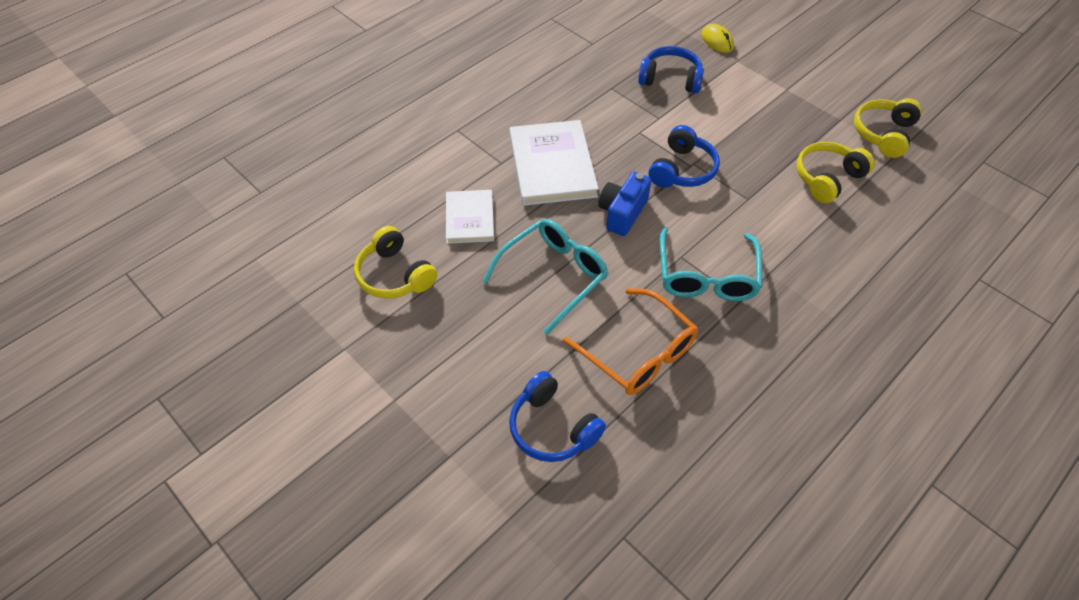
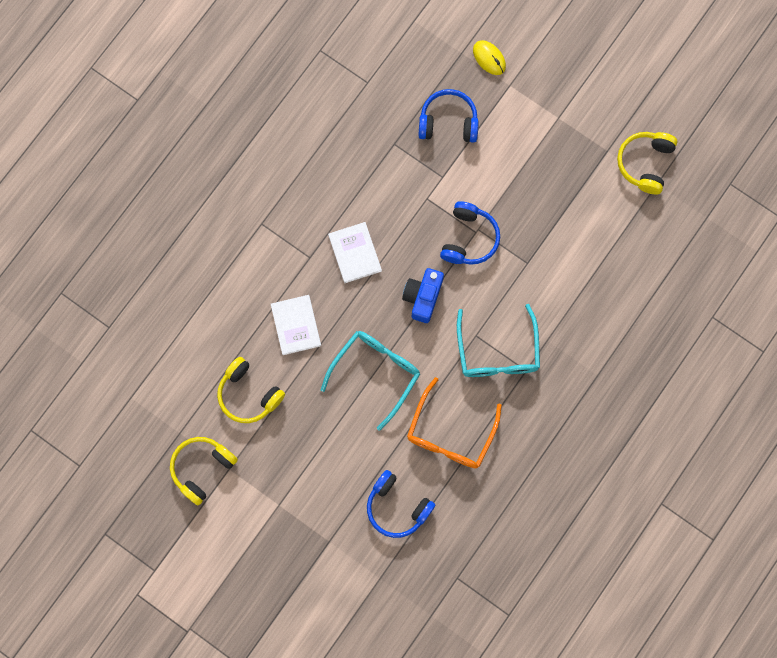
camera: 10 degrees left, 25 degrees up
white book [509,120,599,206] -> white book [328,222,382,283], size x0.60
orange glasses [563,288,698,395] -> orange glasses turned 75 degrees clockwise [407,377,502,468]
yellow headphones [797,142,875,203] -> yellow headphones moved to [170,437,238,505]

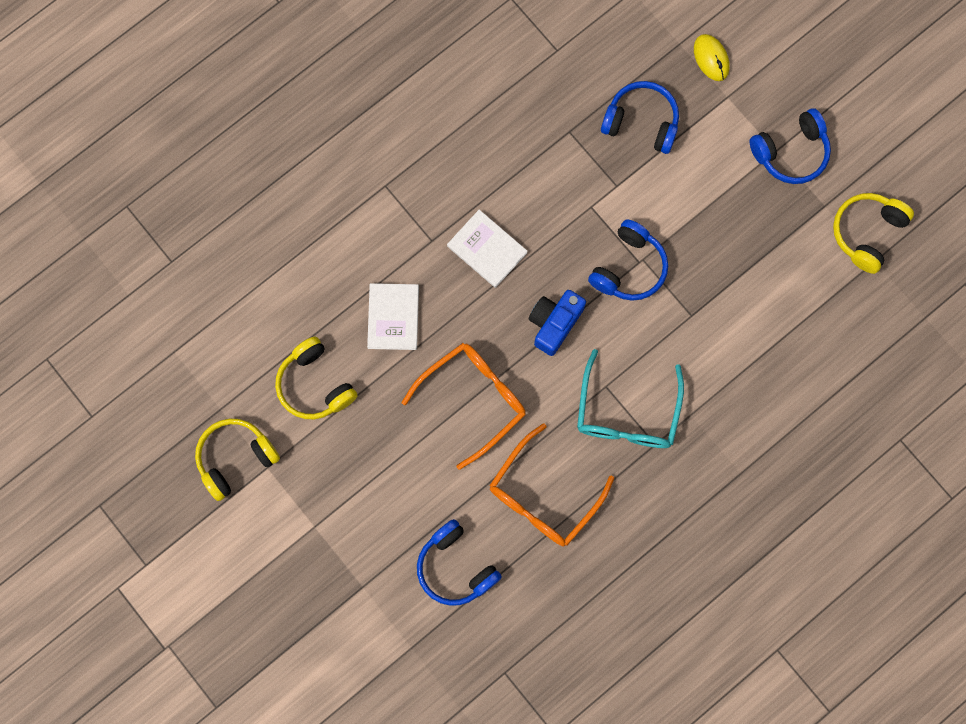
camera: 15 degrees right, 0 degrees up
turquoise glasses [321,331,420,431] -> orange glasses [402,343,526,470]
white book [328,222,382,283] -> white book turned 45 degrees counterclockwise [447,210,527,288]
none -> blue headphones [749,109,831,184]

